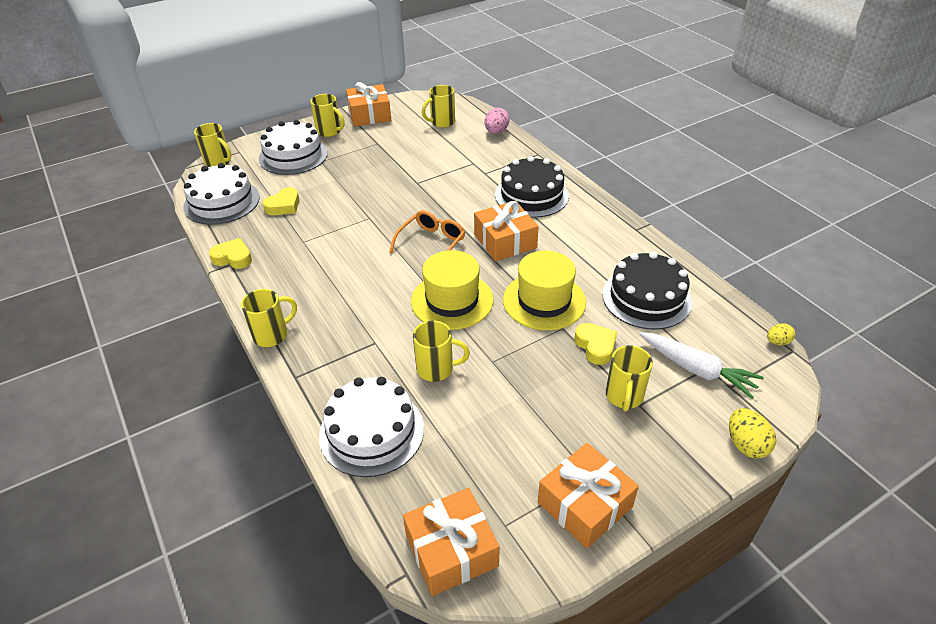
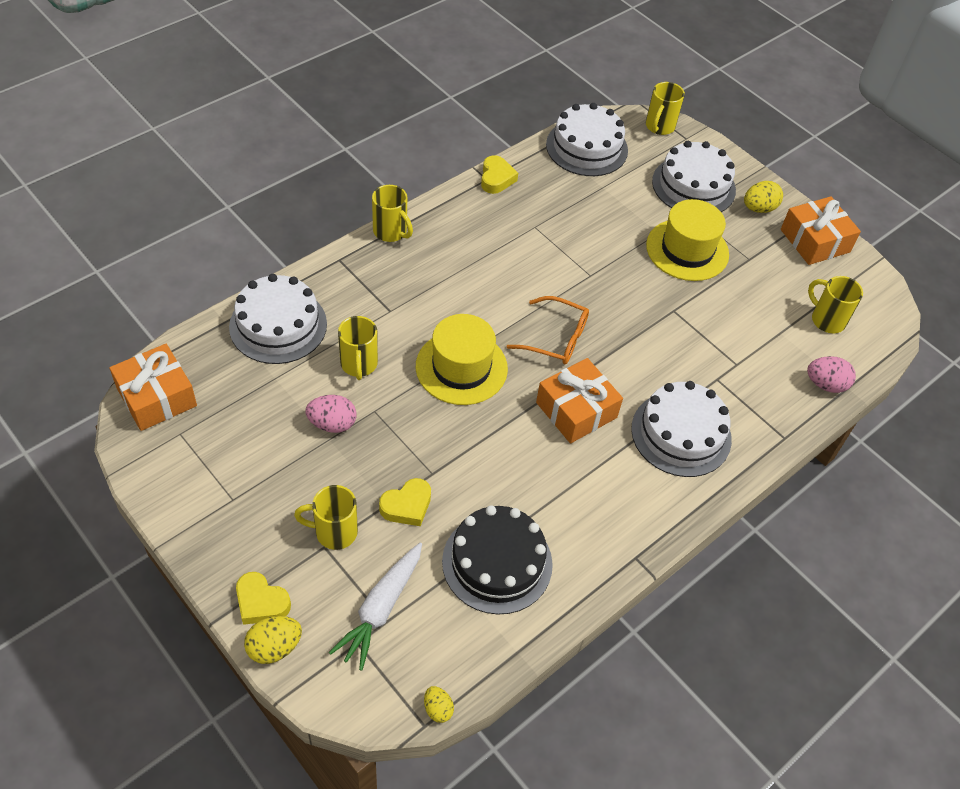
camera: 75 degrees right, 10 degrees up
yellow heart [263,187,300,215] -> yellow heart moved to [236,572,291,625]
yellow mug [310,94,345,137] -> yellow egg [744,181,783,213]
black cake [495,156,569,218] -> white cake [631,381,732,477]
yellow hat [503,251,586,330] -> yellow hat moved to [646,199,729,281]
orange gift [538,443,639,549] -> none
none -> pink egg [305,395,356,433]

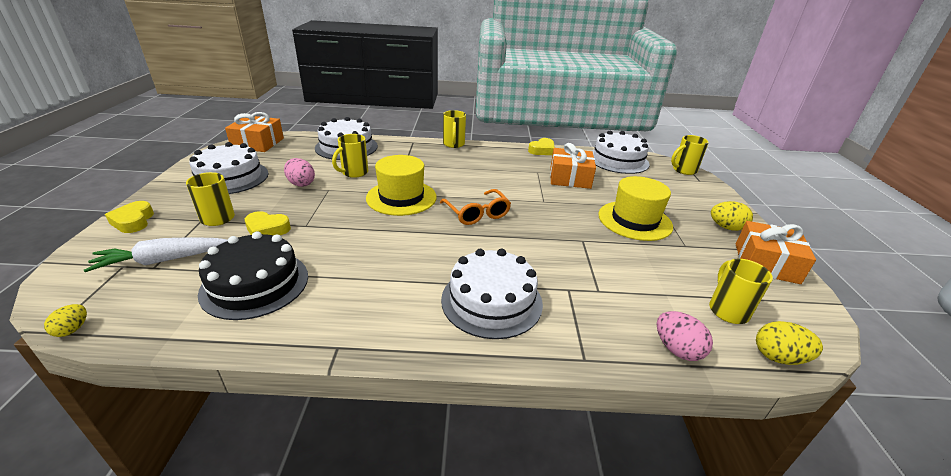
camera: 45 degrees right, 20 degrees down
yellow egg [244,616,302,664] -> yellow egg moved to [756,321,823,365]
orange gift [536,358,623,443] -> orange gift moved to [550,143,596,189]
white cake [652,141,736,212] -> white cake moved to [189,142,268,194]

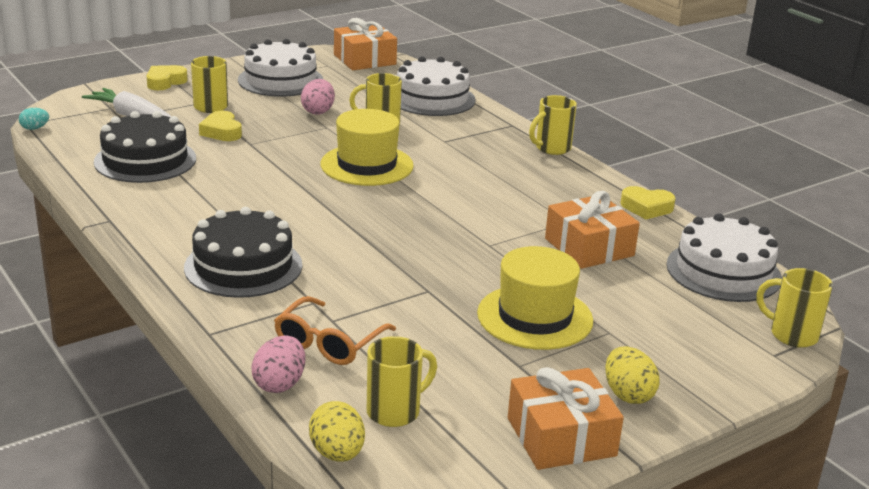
camera: 55 degrees right, 5 degrees down
yellow egg [44,304,87,337] -> turquoise egg [19,108,49,130]
orange glasses [440,189,511,225] -> orange glasses moved to [274,296,396,365]
white cake [441,249,543,339] -> black cake [184,207,302,298]

